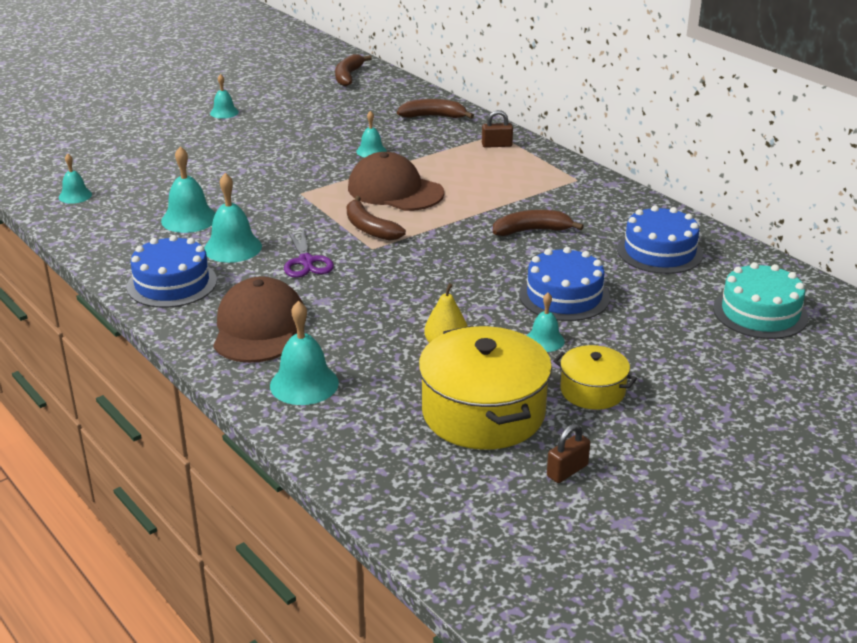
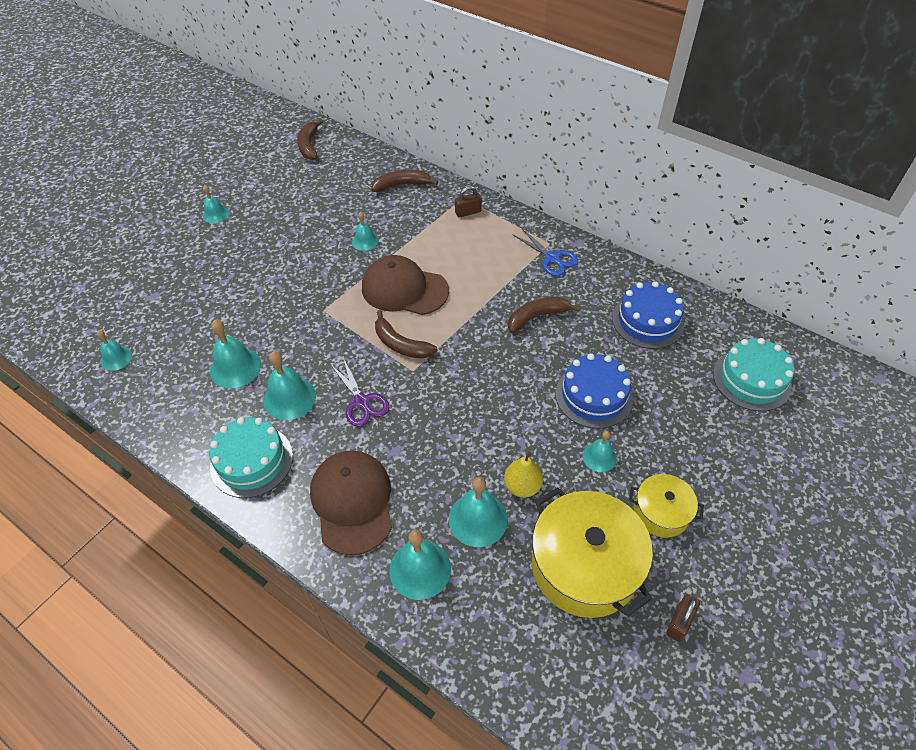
camera: 15 degrees left, 20 degrees up
blue cake [127,235,217,308] -> turquoise cake [209,417,293,498]
none -> turquoise bell [449,477,508,547]
none -> blue scissors [512,228,578,276]

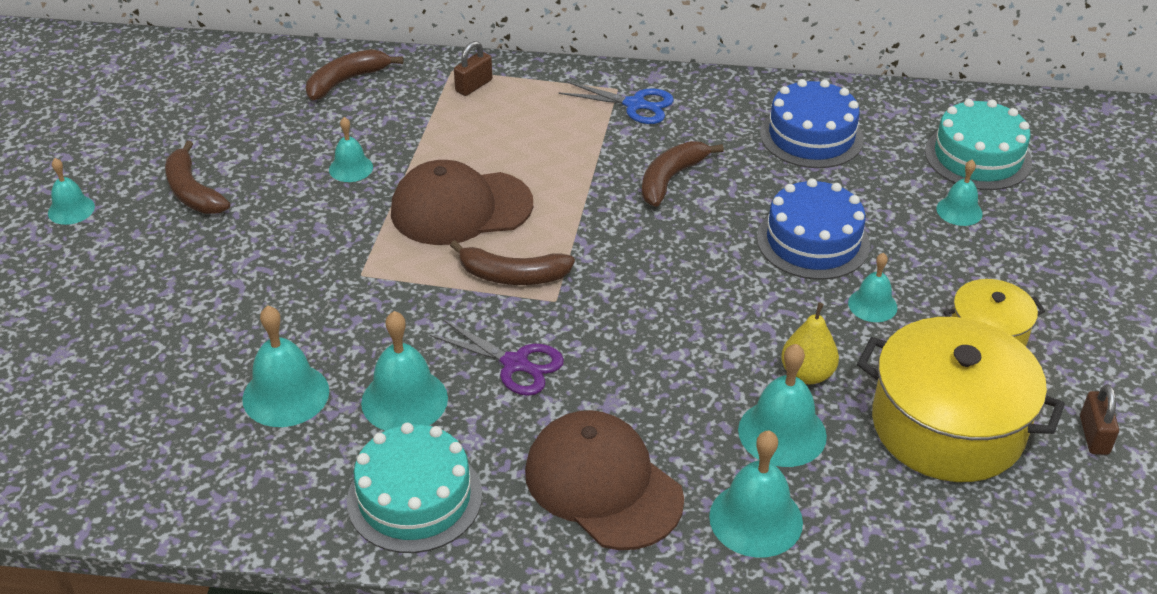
camera: 30 degrees left, 10 degrees down
turquoise bell [97,330,132,371] -> turquoise bell moved to [936,160,983,226]
brown banana [297,119,323,160] -> brown banana moved to [165,141,230,214]

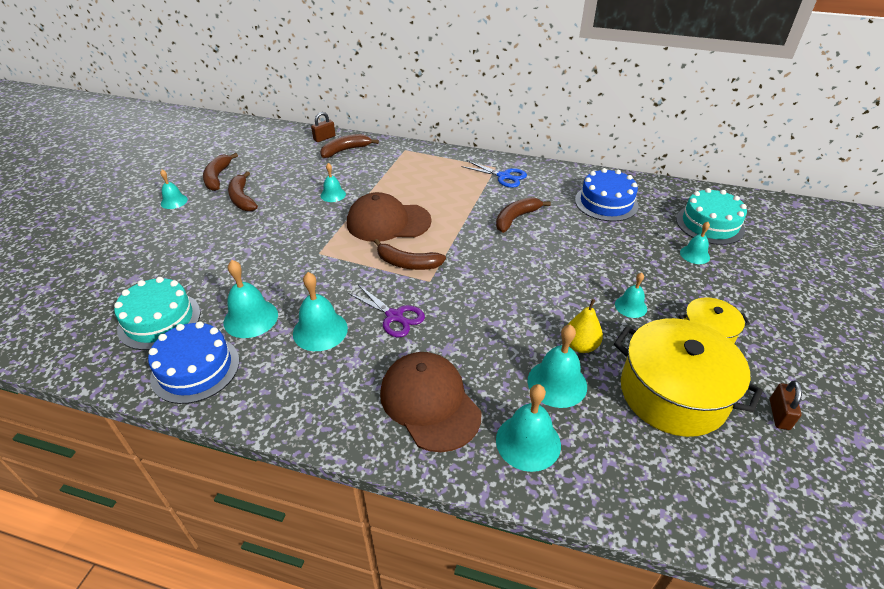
camera: 10 degrees right, 0 degrees up
turquoise cake [347,423,482,553] -> turquoise cake moved to [114,277,201,350]
brown padlock [454,41,493,96] -> brown padlock moved to [311,112,336,142]
blue cake [757,178,870,280] -> blue cake moved to [148,321,239,404]
none -> brown banana [203,153,238,191]

